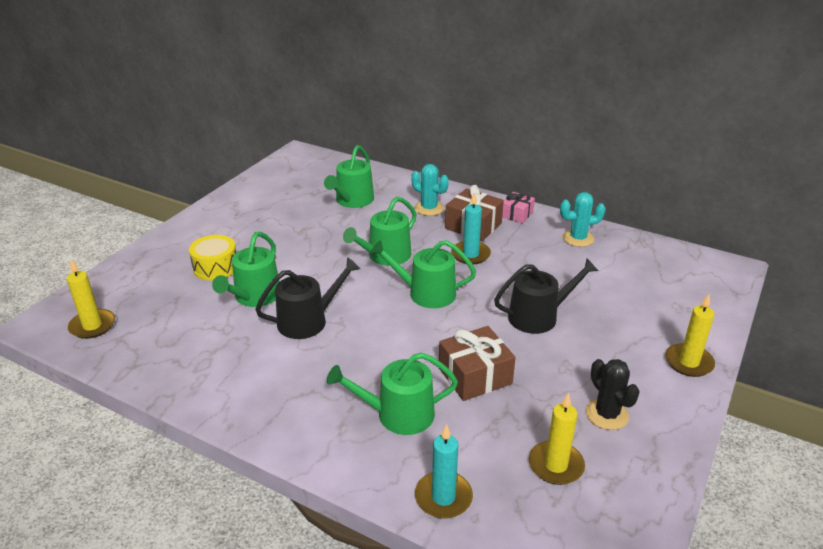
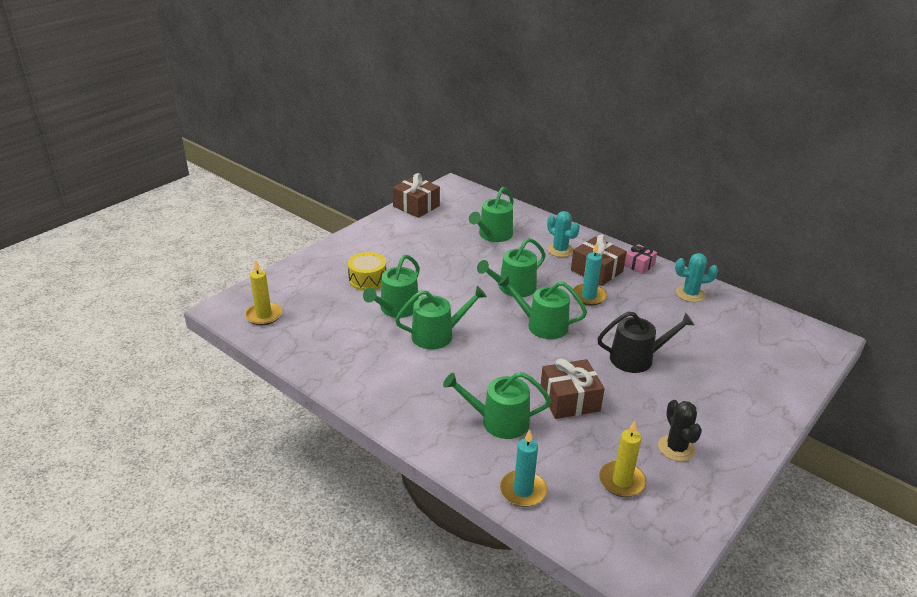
camera: 10 degrees right, 0 degrees up
black watering can [255,257,360,339] -> green watering can [395,286,487,349]
yellow candle [665,294,715,377] -> none
none -> brown gift [393,173,440,218]

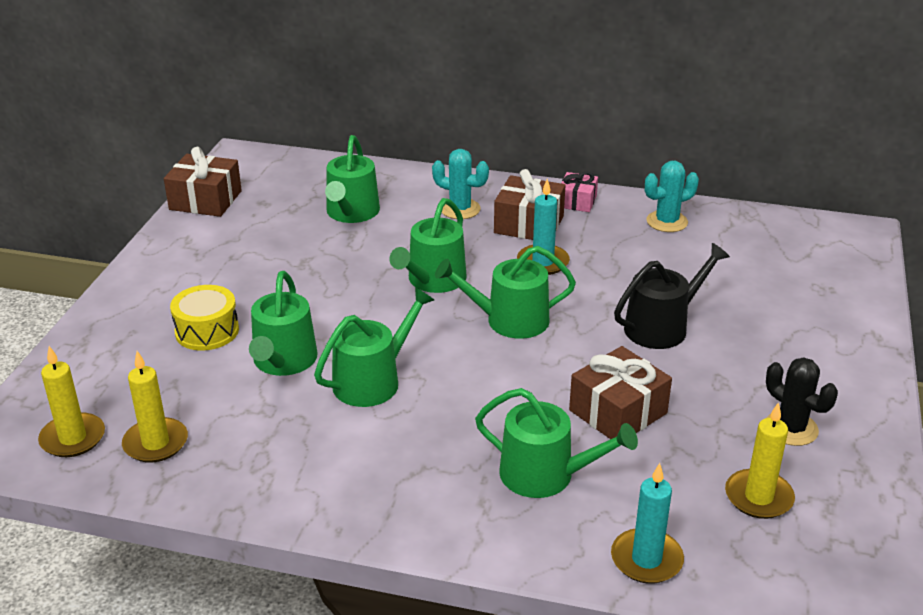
camera: 25 degrees left, 0 degrees up
green watering can [443,372,551,439] -> green watering can turned 135 degrees counterclockwise [475,388,638,498]
none -> yellow candle [122,351,188,463]

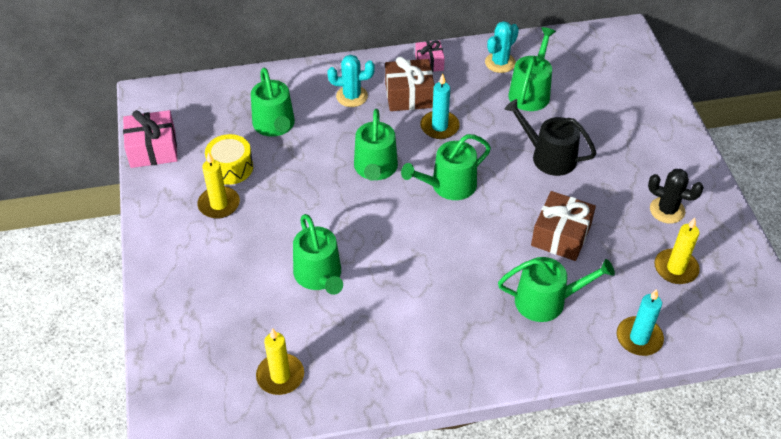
camera: 25 degrees left, 15 degrees up
yellow candle [38,346,105,457] -> yellow candle moved to [197,152,240,219]
brown gift [164,147,242,217] -> pink gift [123,110,178,168]
yellow drum [170,285,239,351] -> yellow drum moved to [205,134,253,185]
green watering can [314,287,434,407] -> green watering can moved to [508,27,556,111]
black watering can [614,243,730,349] -> black watering can turned 90 degrees counterclockwise [504,99,596,176]

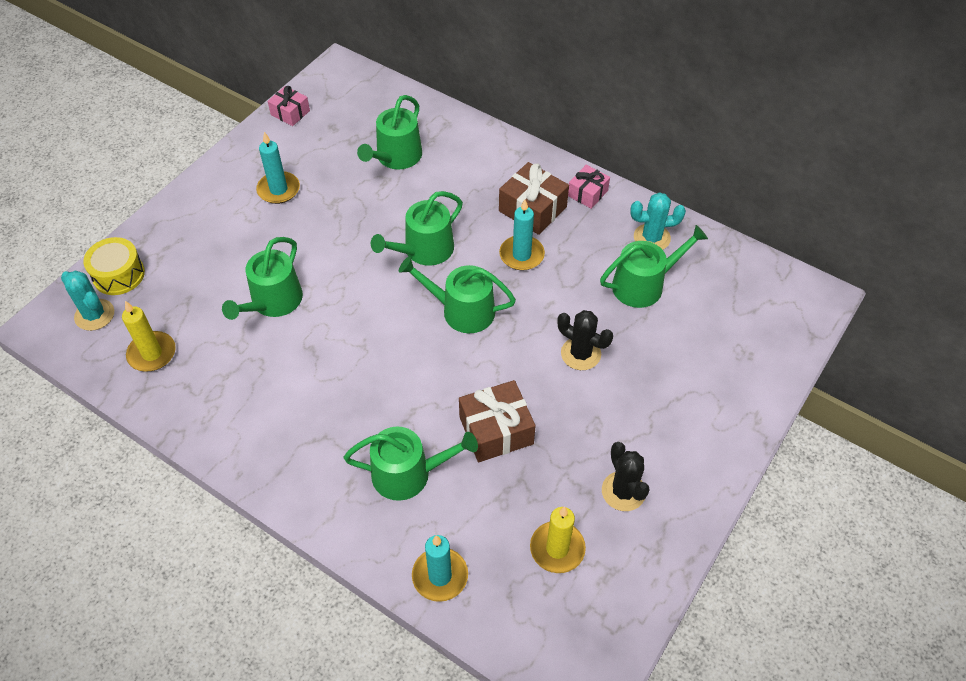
camera: 45 degrees right, 5 degrees up
pink gift [123,110,178,168] -> pink gift [268,86,310,126], size x0.62
yellow candle [197,152,240,219] -> turquoise candle [256,132,300,204]
yellow drum [205,134,253,185] -> yellow drum moved to [83,237,145,295]
turquoise cactus [327,55,375,107] -> turquoise cactus moved to [61,270,114,331]
green watering can [498,257,615,322] -> green watering can turned 45 degrees counterclockwise [344,426,478,501]
black watering can [504,99,596,176] -> black cactus [557,310,613,370]

